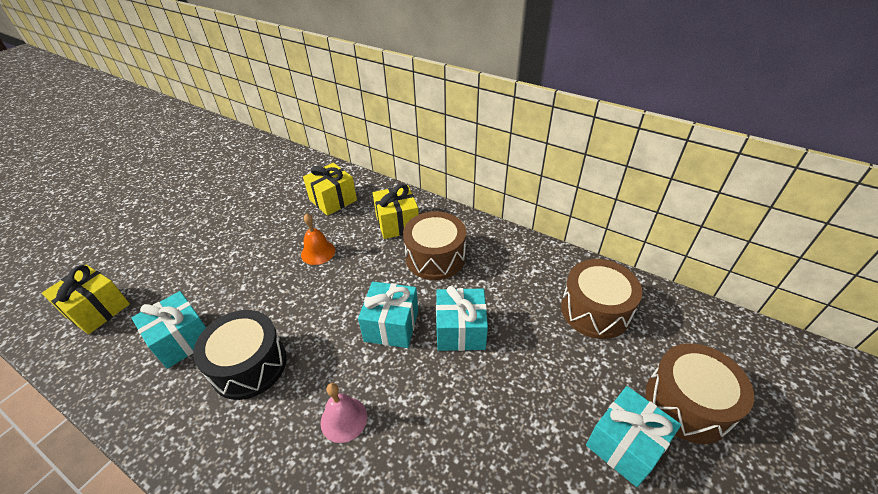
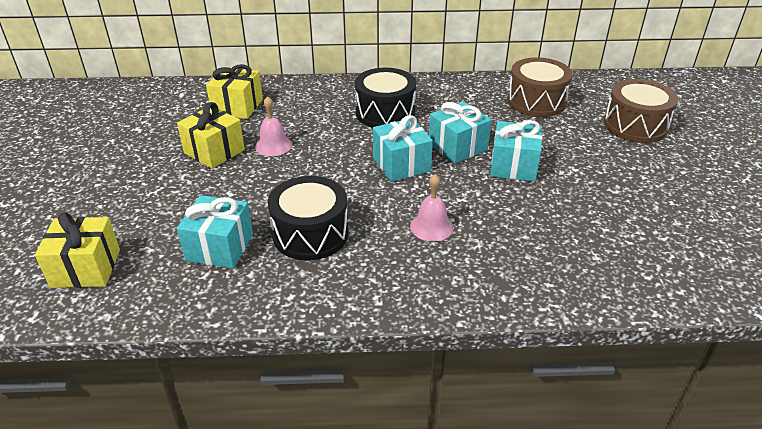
camera: 35 degrees left, 5 degrees down
orange bell [301,213,335,265] -> pink bell [255,96,292,156]
yellow gift [373,184,419,239] -> yellow gift moved to [177,102,245,169]
brown drum [403,211,466,280] -> black drum [355,68,416,128]
turquoise gift [586,386,681,487] -> turquoise gift moved to [490,120,542,182]

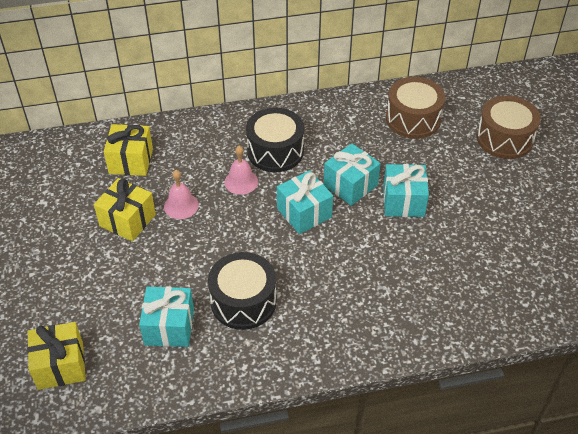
camera: 10 degrees left, 10 degrees up
pink bell [410,174,454,242] -> pink bell moved to [224,146,258,195]

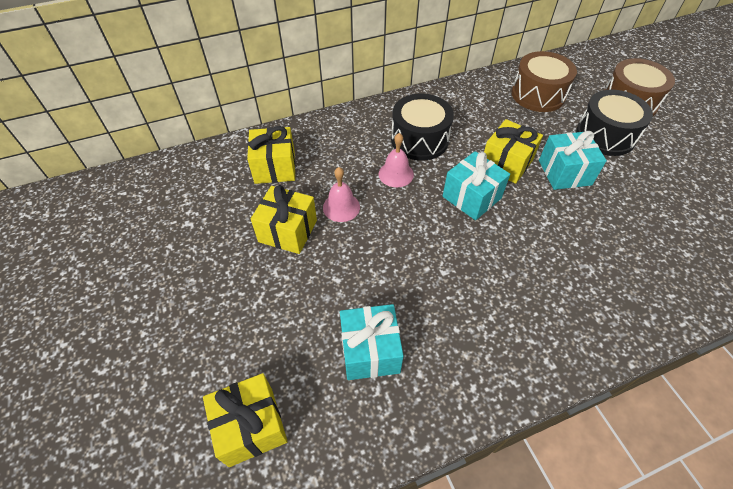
camera: 10 degrees left, 5 degrees up
black drum [208,252,277,330] -> black drum moved to [576,89,653,156]
turquoise gift [323,143,381,206] -> yellow gift [484,119,543,184]

